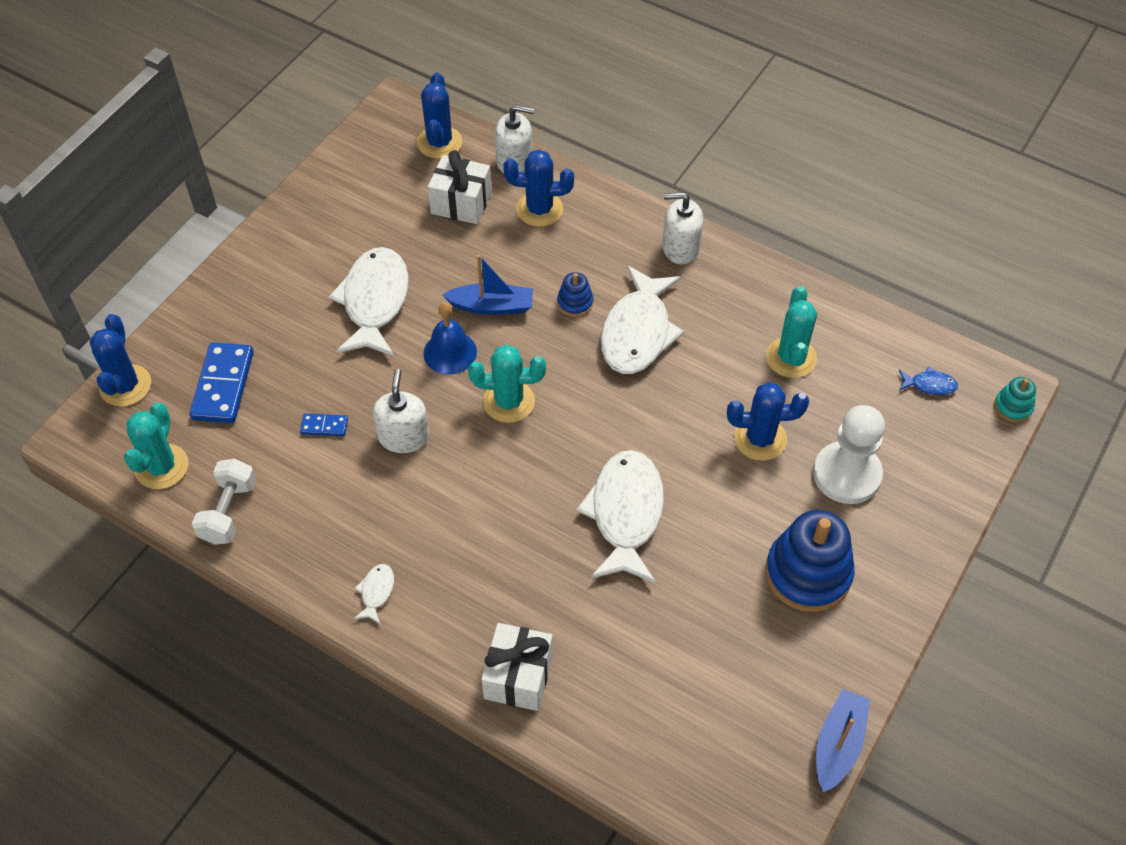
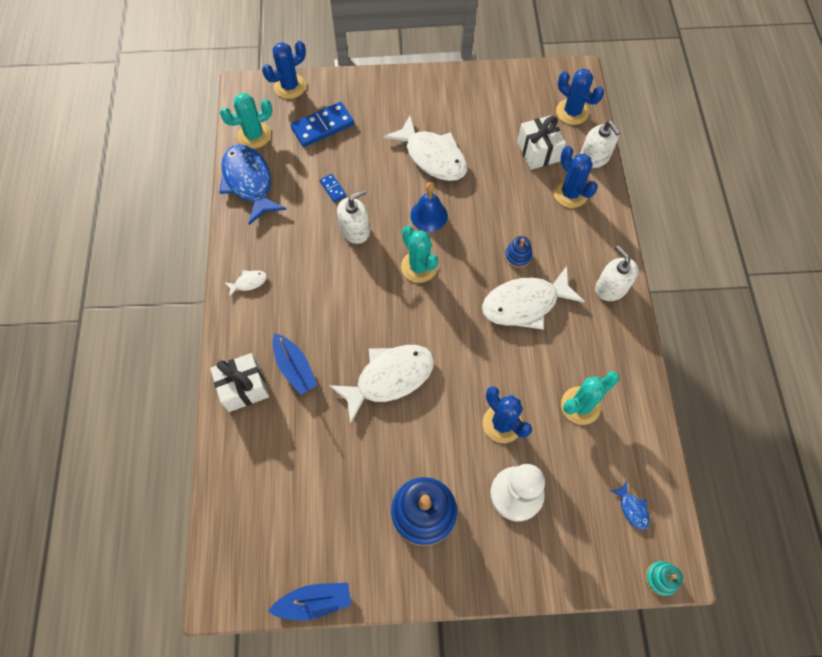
camera: 55 degrees right, 10 degrees up
white dumbbell [192,459,256,545] -> blue fish [219,144,287,225]
white fish [329,247,409,356] -> white fish turned 75 degrees clockwise [383,115,467,181]
blue cactus [417,73,462,159] -> blue cactus turned 75 degrees clockwise [556,69,604,125]
blue boat [442,255,533,315] -> blue boat moved to [273,333,317,395]

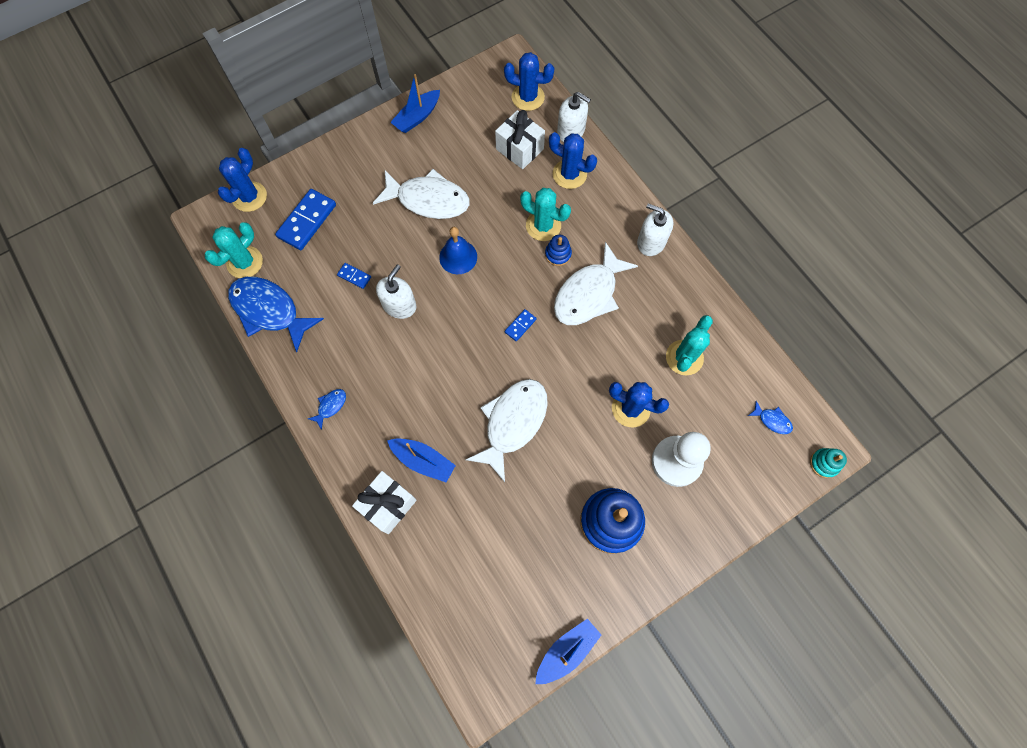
camera: 30 degrees left, 5 degrees up
white fish [224,270,267,297] -> blue fish [308,389,346,430]
turquoise cactus [401,226,438,283] -> turquoise cactus moved to [520,188,571,241]
none -> blue boat [391,74,440,133]
none -> blue domino [505,309,537,341]

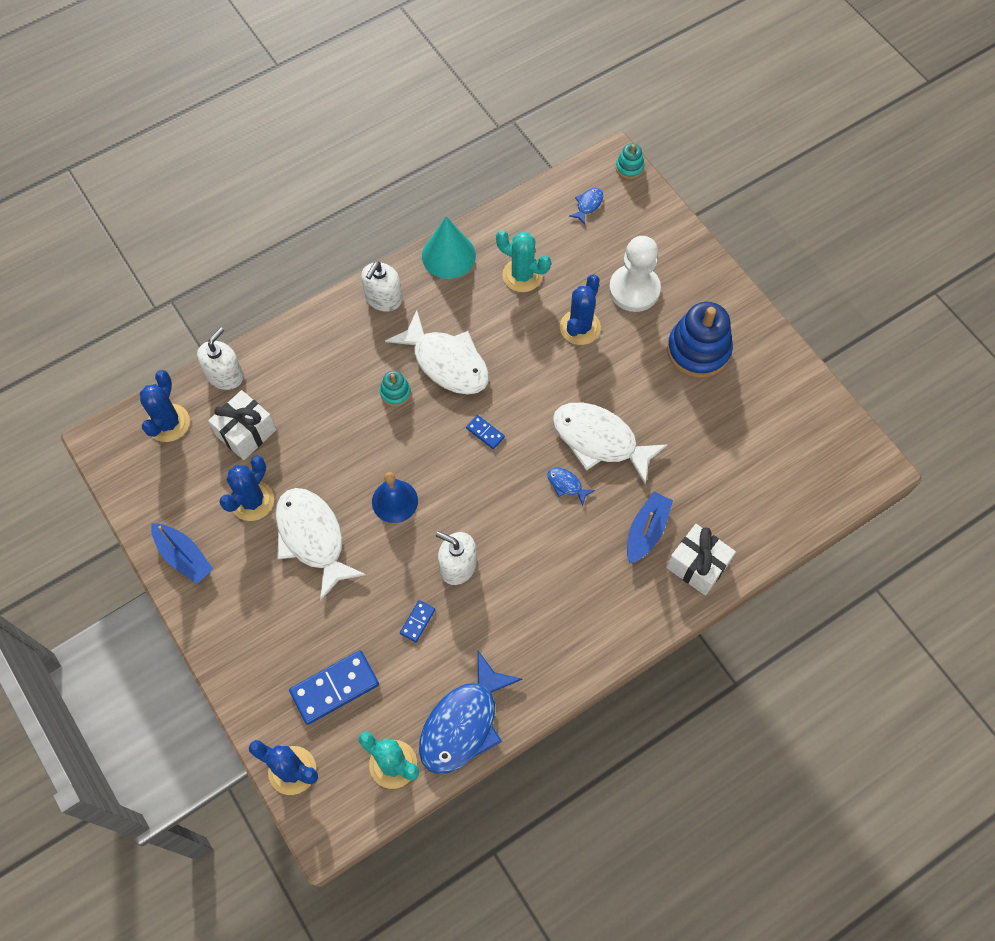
camera: 90 degrees left, 5 degrees down
blue domino [275,189,336,250] -> blue domino turned 60 degrees counterclockwise [289,650,379,725]
blue fish [308,389,346,430] -> blue fish moved to [547,467,595,506]
white fish [373,169,470,219] -> white fish turned 45 degrees counterclockwise [275,488,366,601]
turquoise cactus [520,188,571,241] -> none
blue boat [535,618,601,684] -> none
blue stacking toy [545,235,572,266] -> turquoise stacking toy [380,371,411,406]
blue cactus [549,132,597,189] -> blue cactus moved to [219,456,274,521]
none -> turquoise cone [422,217,476,279]

